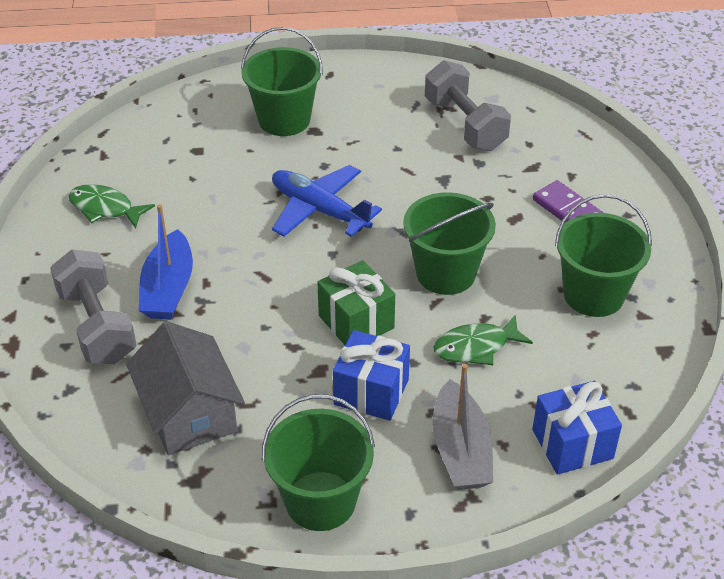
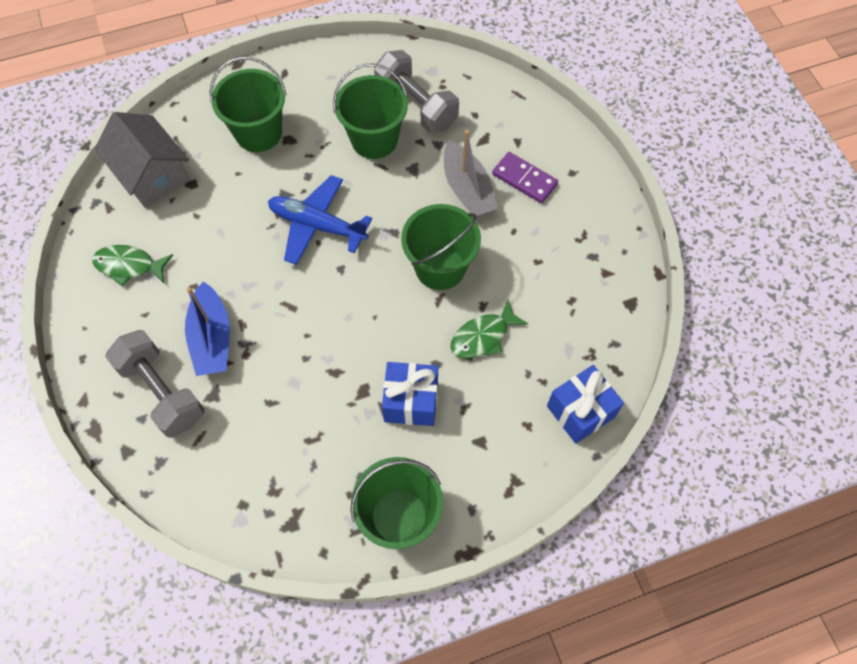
camera: 15 degrees left, 20 degrees up
grey house [126,321,245,455] -> grey house moved to [95,112,190,208]
green gift [317,260,395,345] -> none
grey boat [432,364,493,490] -> grey boat moved to [444,130,498,217]
green bucket [555,194,652,317] -> green bucket moved to [333,63,408,159]

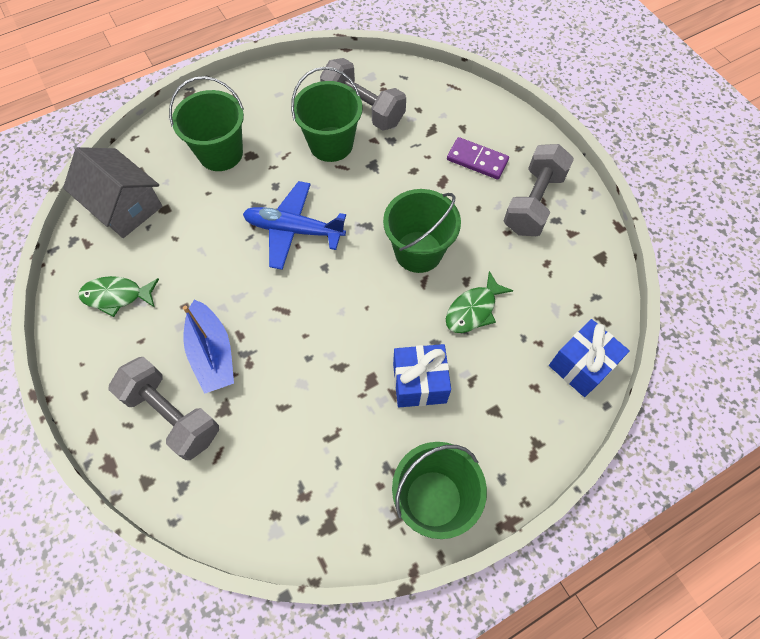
camera: 10 degrees left, 0 degrees up
grey boat [444,130,498,217] -> none
none -> grey dumbbell [504,144,574,236]

